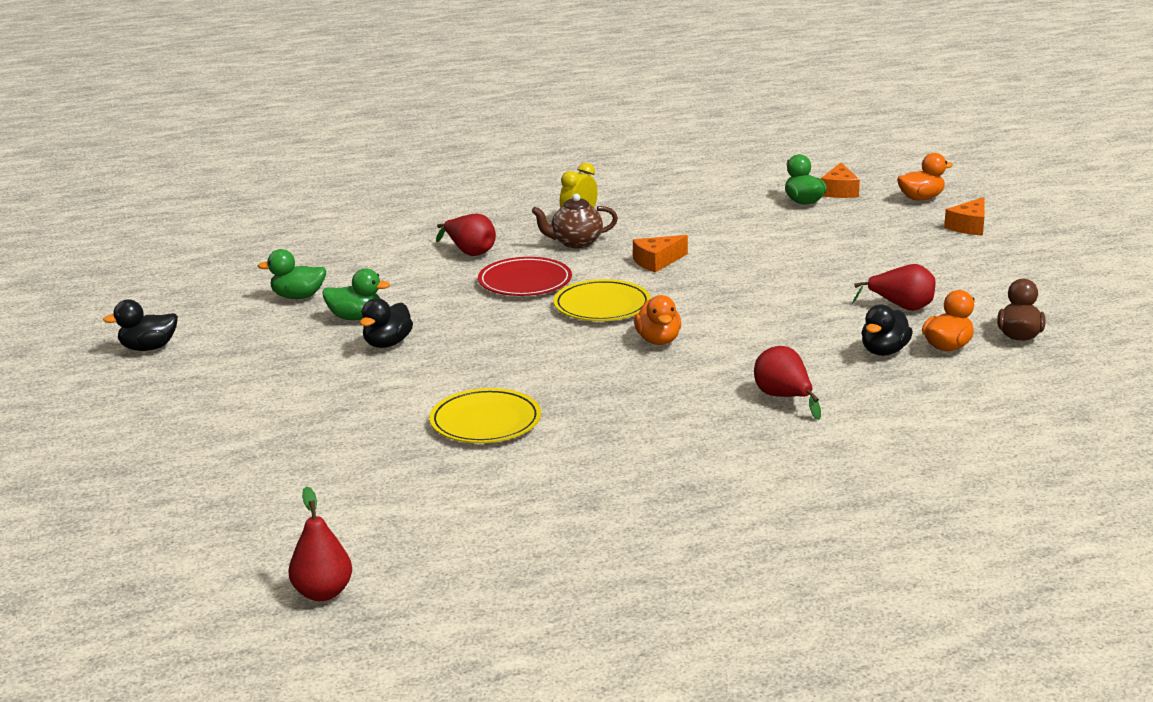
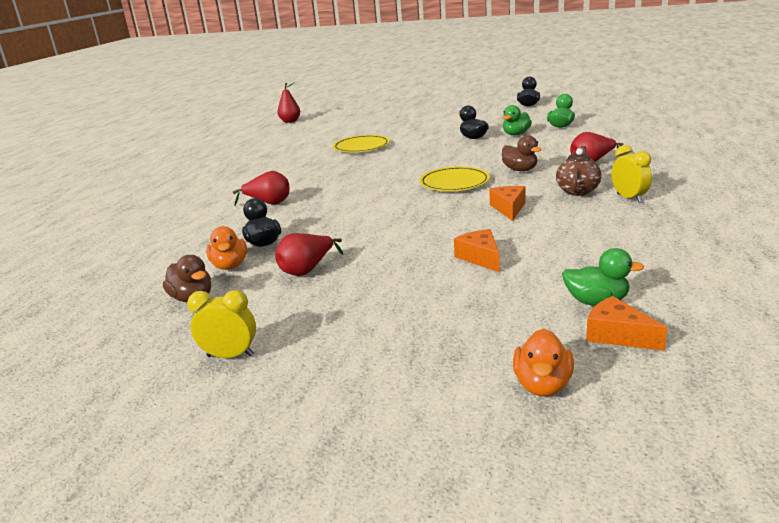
camera: 125 degrees right, 0 degrees up
red plate [478,257,572,296] -> brown duck [502,135,542,171]
orange duck [634,295,681,345] -> none
orange cheese [944,197,984,236] -> orange cheese moved to [454,229,500,272]
none -> yellow clock [187,290,256,358]

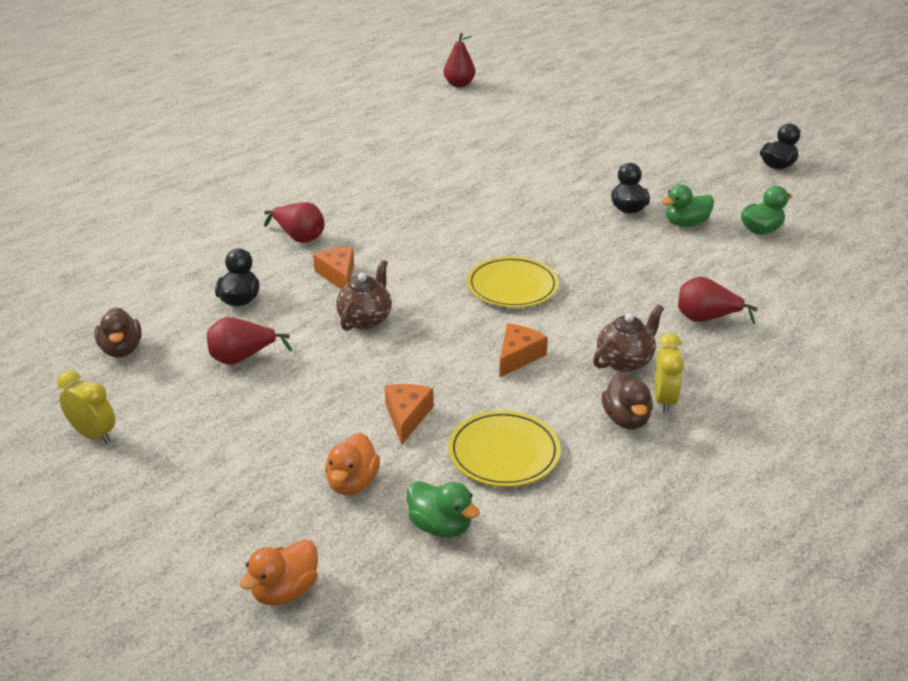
camera: 25 degrees right, 10 degrees up
orange duck [206,226,247,270] -> orange duck moved to [325,433,380,495]
yellow plate [333,135,390,152] -> yellow plate moved to [448,410,561,487]
brown duck [502,135,542,171] -> brown duck moved to [602,372,653,430]
orange cheese [586,296,667,351] -> orange cheese moved to [313,247,354,289]
none -> brown teapot [336,260,392,331]

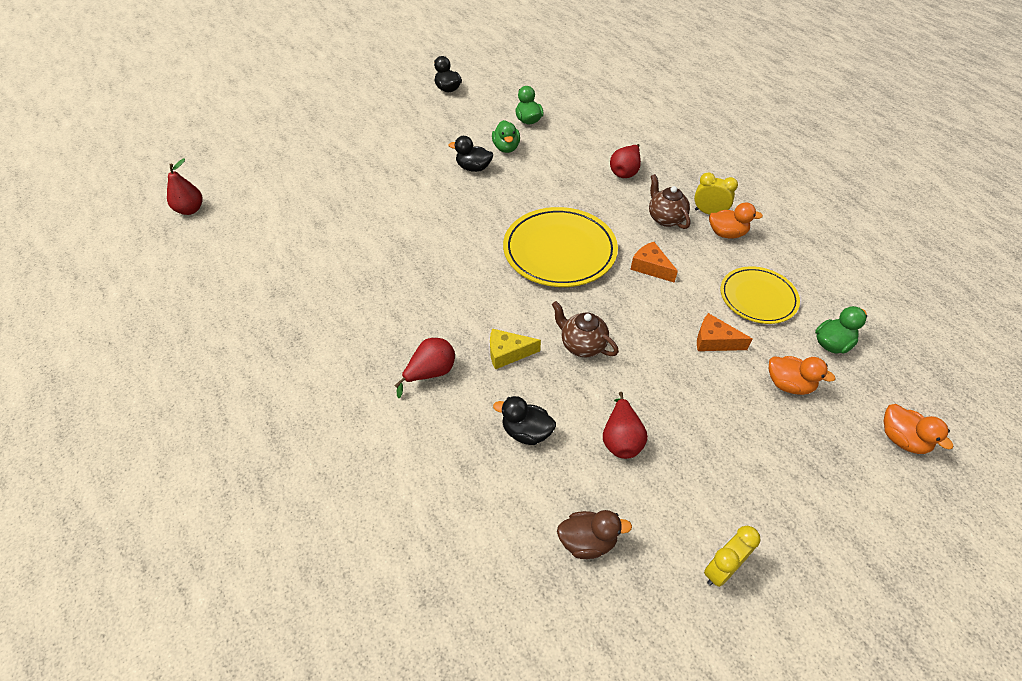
camera: 75 degrees left, 15 degrees up
orange cheese [313,247,354,289] -> yellow cheese [490,329,541,370]
yellow plate [467,256,559,308] -> yellow plate [503,207,618,287], size x1.58
brown duck [602,372,653,430] -> orange duck [709,202,763,238]

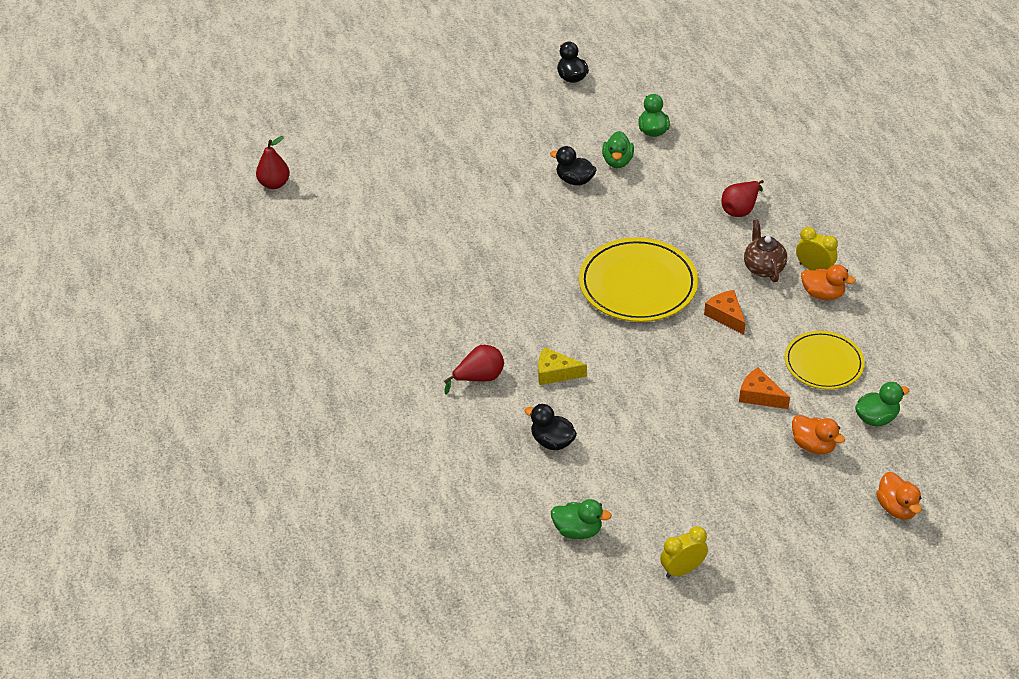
camera: 15 degrees right, 5 degrees down
brown teapot [552,301,619,358] -> none
brown duck [557,510,632,559] -> green duck [551,499,612,539]
red pear [603,392,648,459] -> none

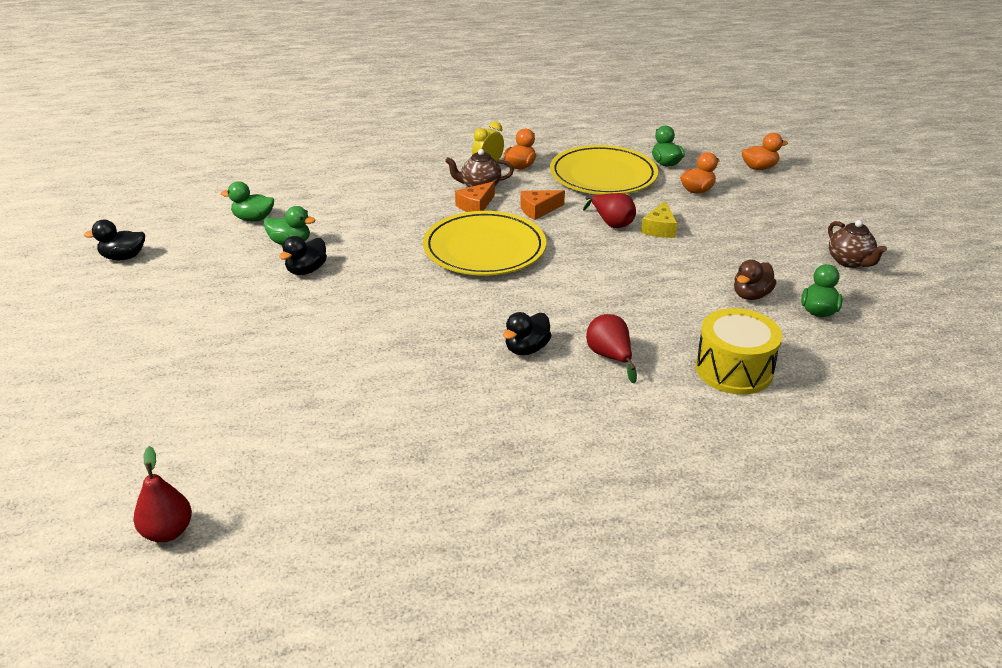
camera: 85 degrees left, 10 degrees down
black duck [525,404,577,450] -> black duck moved to [503,312,552,355]
yellow cheese [538,347,587,385] -> yellow cheese moved to [641,201,677,238]
yellow clock [660,526,708,578] -> brown teapot [828,220,887,268]
red pear [721,180,764,217] -> red pear moved to [583,193,636,228]
orange cheese [739,367,790,409] -> orange cheese moved to [455,181,495,212]
yellow plate [784,331,865,390] -> yellow plate [550,145,658,195], size x1.58
none -> yellow drum [696,308,782,395]
none -> brown duck [734,260,776,300]

